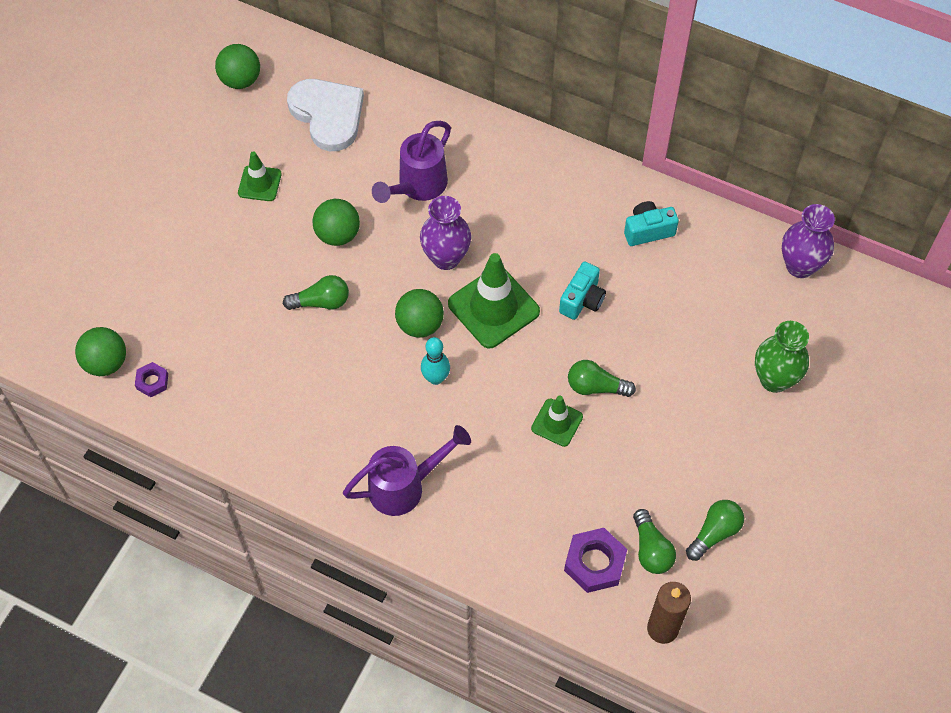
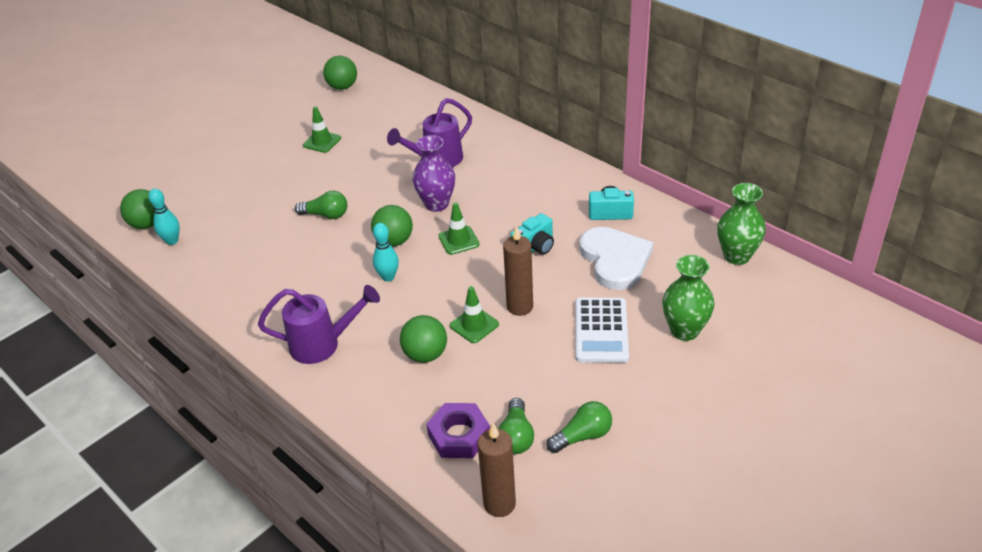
camera: 20 degrees right, 20 degrees down
purple nut [135,362,168,397] -> turquoise bowling pin [148,189,180,245]
white heart [287,79,364,151] -> white heart moved to [579,227,653,290]
green ball [313,199,360,246] -> green ball moved to [400,315,447,363]
green traffic cone [448,253,540,349] -> green traffic cone [438,203,480,255], size x0.56
green light bulb [568,360,636,397] -> brown candle [503,226,533,316]
purple vase [782,204,835,278] -> green vase [717,183,766,265]
none -> white calculator [576,298,629,363]

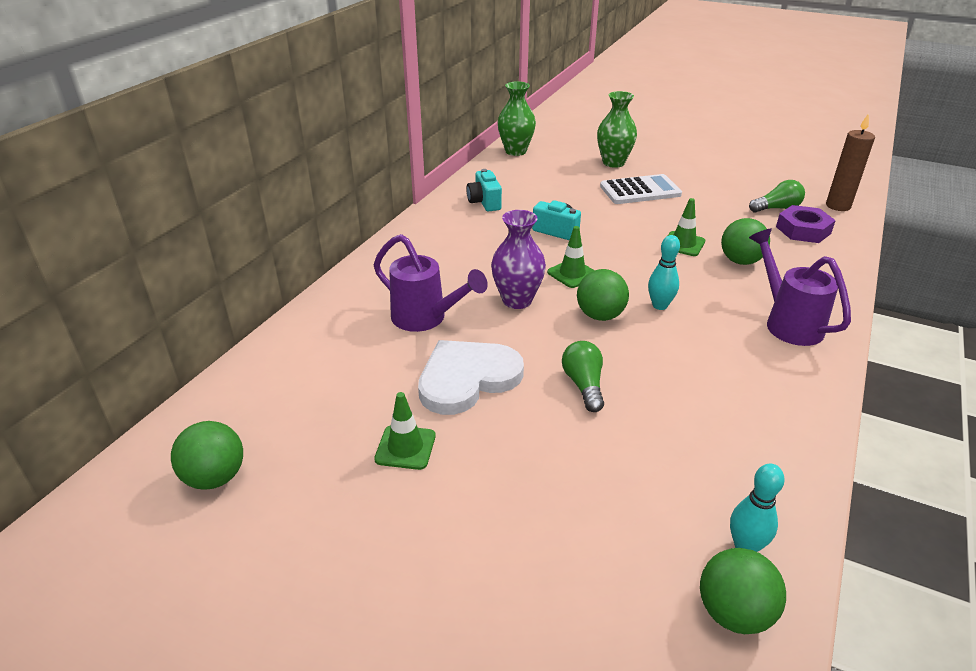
camera: 110 degrees left, 5 degrees down
brown candle [503,226,533,316] -> none
green light bulb [547,401,612,453] -> none
white heart [579,227,653,290] -> white heart moved to [418,340,524,415]

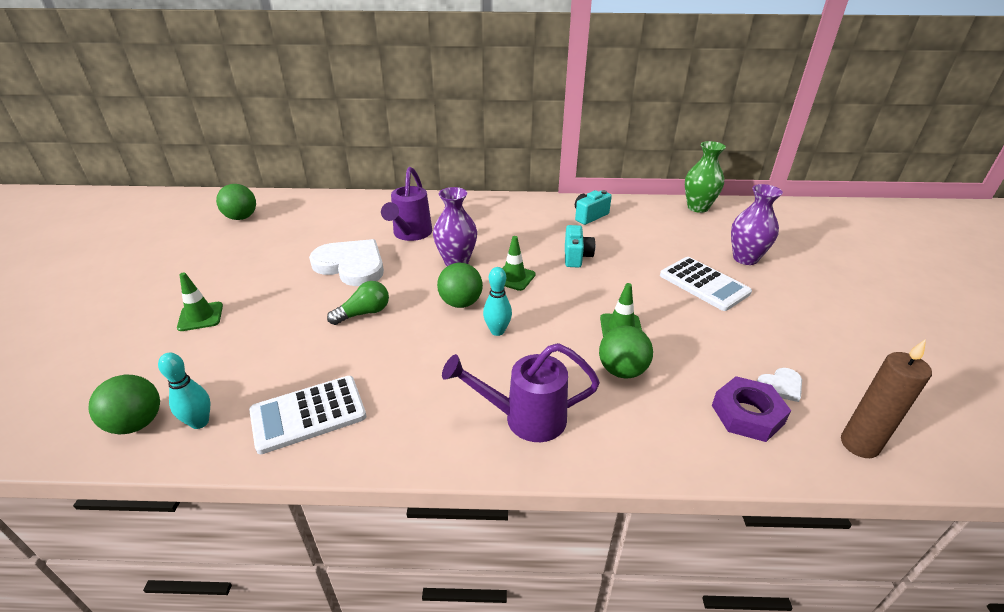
camera: 65 degrees right, 0 degrees up
green traffic cone [374,392,436,470] -> green traffic cone moved to [177,272,223,331]
green vase [597,91,637,168] -> purple vase [731,184,783,265]
green light bulb [749,180,805,213] -> white heart [757,368,802,402]
purple watering can [749,228,851,346] -> purple watering can turned 135 degrees counterclockwise [442,343,600,442]
none -> white calculator [249,376,366,454]

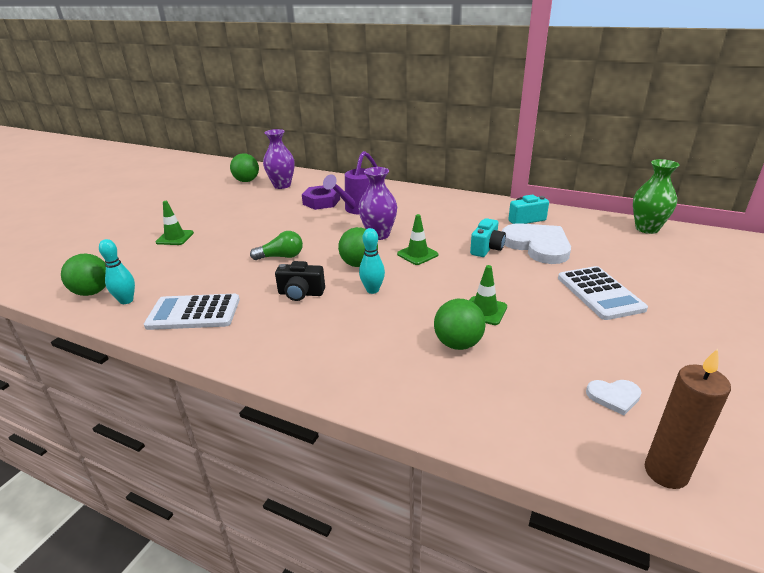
camera: 25 degrees right, 5 degrees down
white heart [309,239,384,286] -> white heart moved to [502,223,571,264]
purple watering can [442,343,600,442] -> none
purple nut [712,376,791,442] -> purple nut moved to [302,185,340,210]
purple vase [731,184,783,265] -> purple vase moved to [263,129,295,189]
none -> black camera [275,261,325,301]

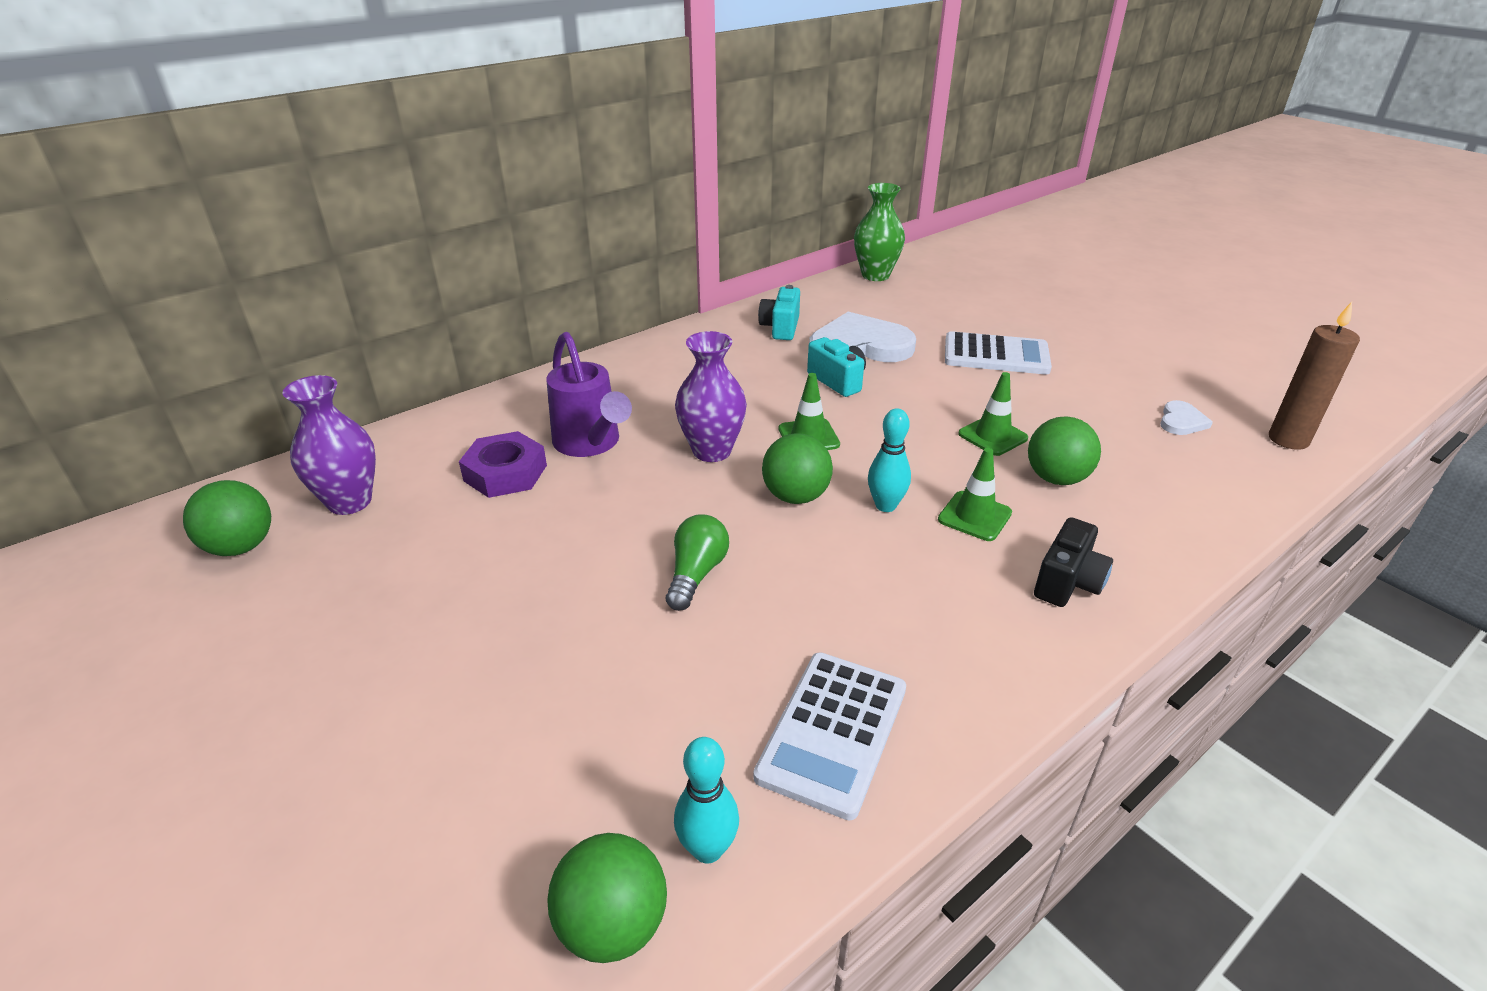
camera: 65 degrees left, 5 degrees up
green traffic cone [155,201,194,245] -> green traffic cone moved to [938,448,1012,541]
black camera [275,261,325,301] -> black camera moved to [1034,517,1113,607]

